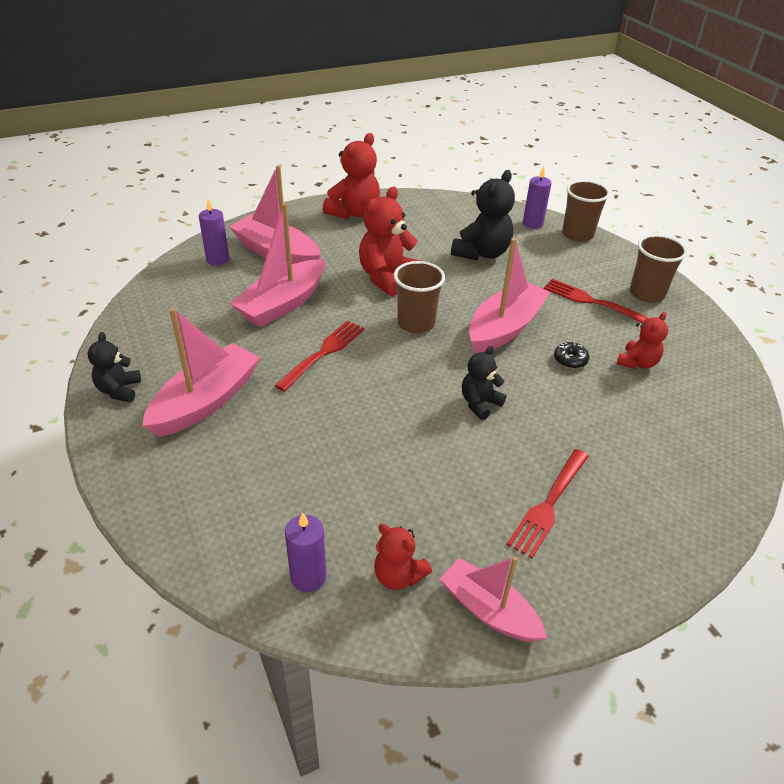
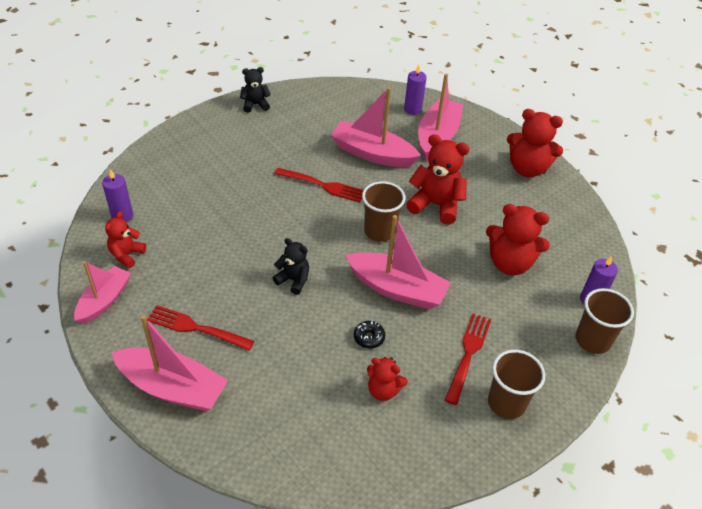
camera: 75 degrees right, 5 degrees up
pink boat [142,307,260,437] -> pink boat moved to [111,315,228,411]
black teddy bear [451,170,515,261] -> red teddy bear [486,204,550,275]

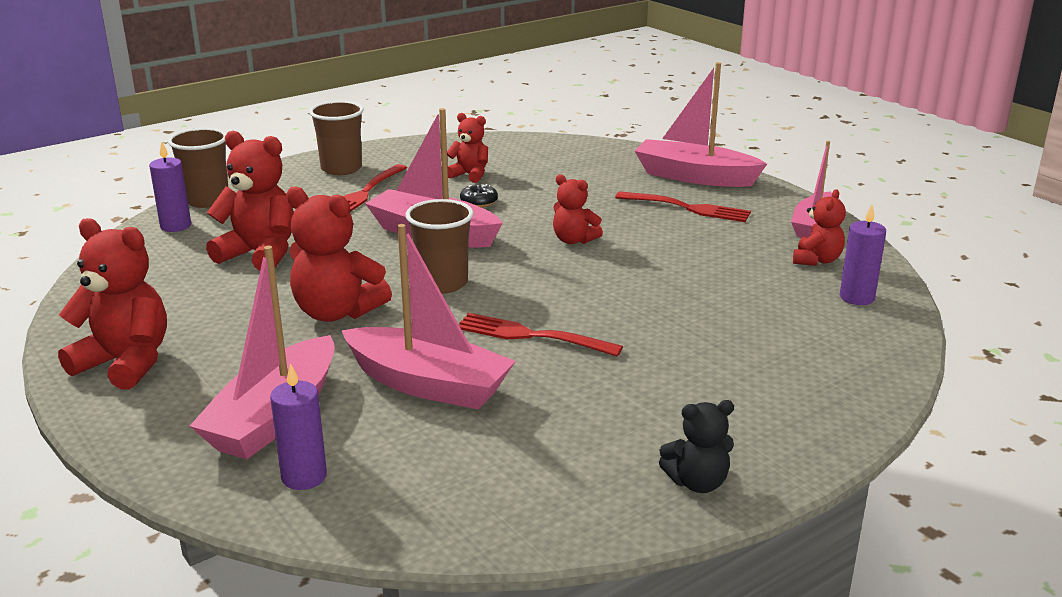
camera: 175 degrees left, 20 degrees down
black teddy bear [273,238,309,295] -> red teddy bear [553,174,603,244]

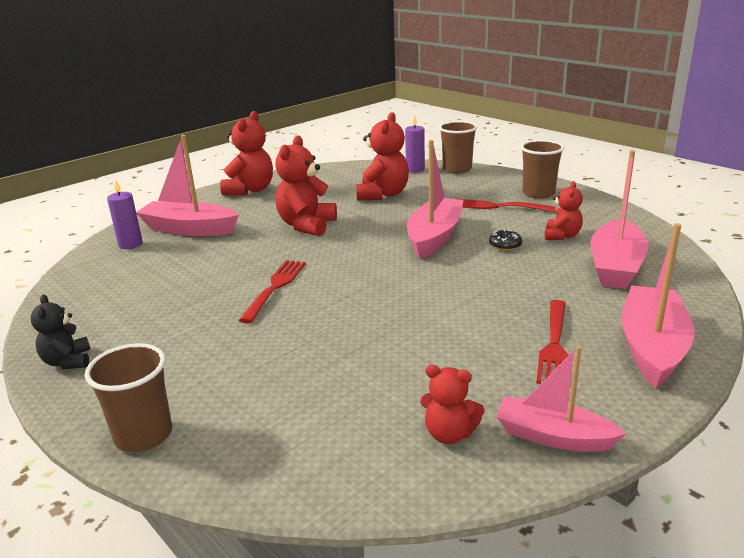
camera: 85 degrees right, 0 degrees up
pink boat [342,224,516,409] -> pink boat moved to [591,150,649,289]
brown cup [405,199,474,294] -> brown cup moved to [85,343,172,452]
red teddy bear [553,174,603,244] -> none
purple candle [840,204,886,305] -> none

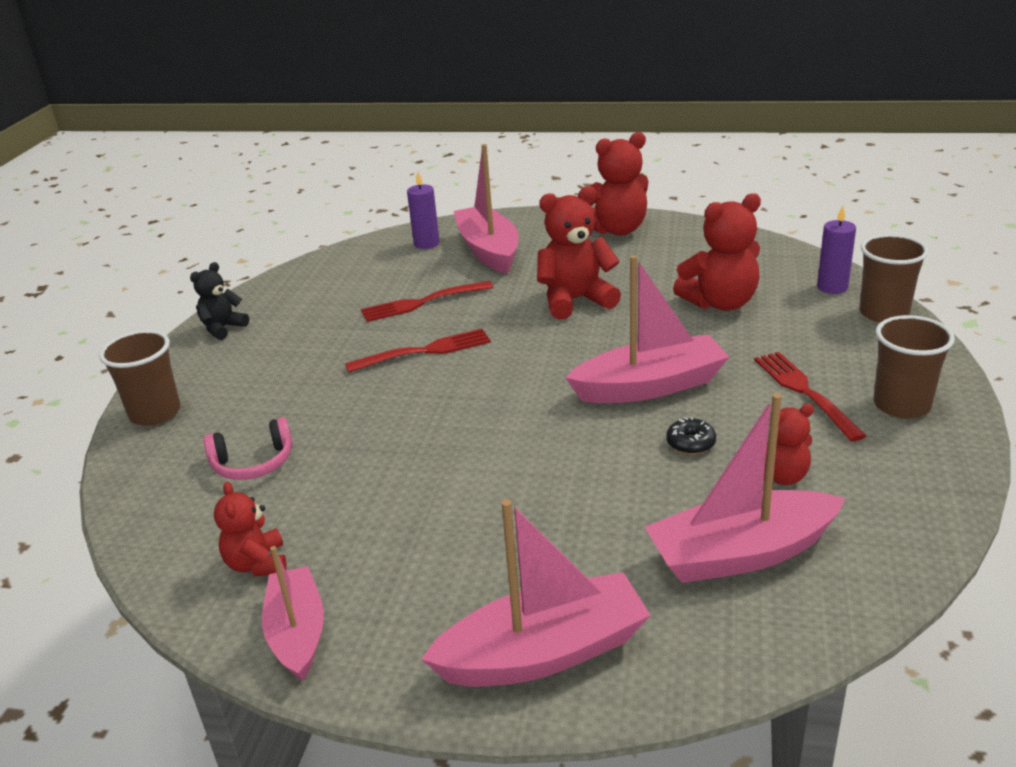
camera: 55 degrees right, 5 degrees up
red fork [536,300,568,384] -> red fork moved to [361,281,494,322]
none -> pink headphones [204,417,293,480]

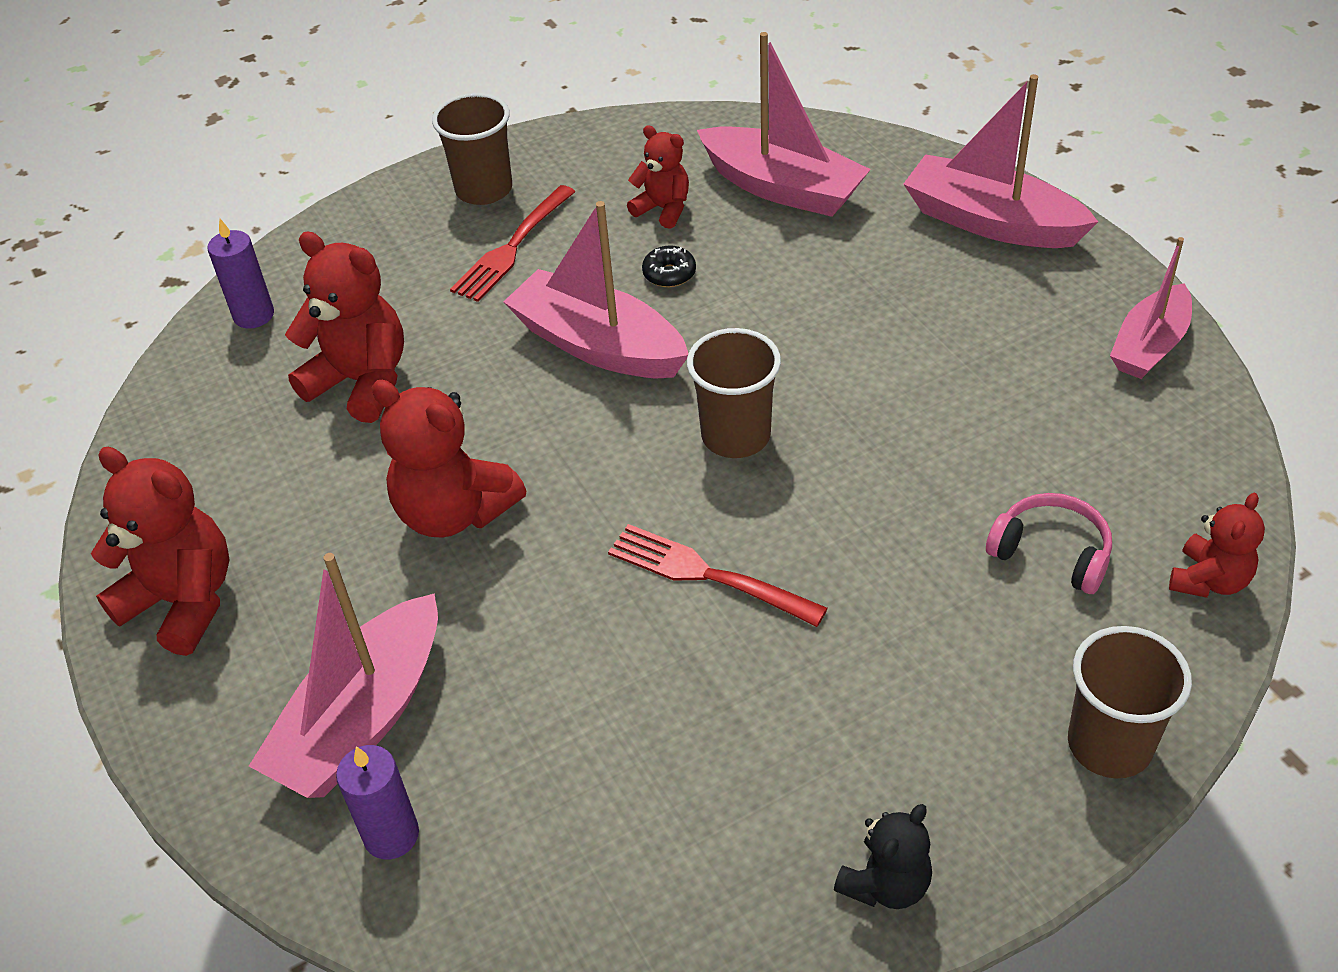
camera: 130 degrees left, 15 degrees up
black teddy bear [190,262,249,340] -> black teddy bear turned 45 degrees counterclockwise [834,804,932,909]
red teddy bear [214,482,286,577] -> red teddy bear moved to [1169,493,1265,598]
red fork [361,281,494,322] -> none
brown cup [859,234,929,323] -> brown cup moved to [687,328,781,458]

